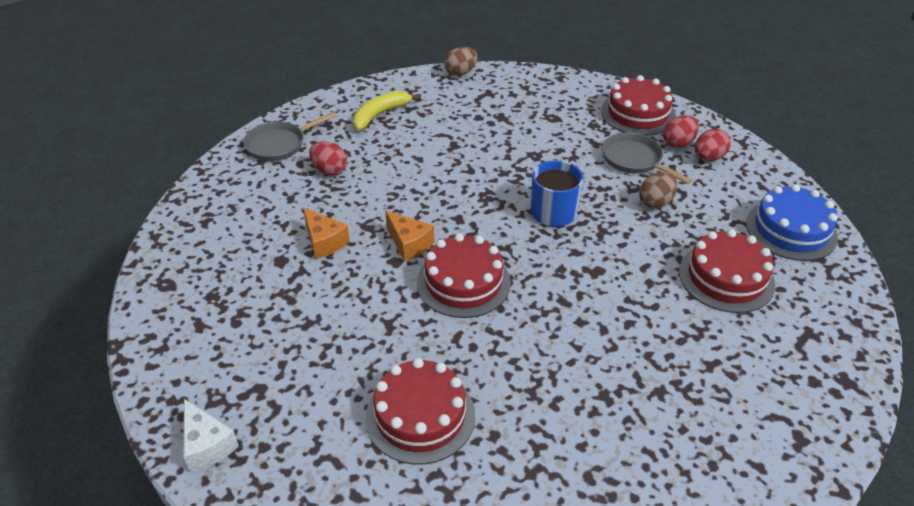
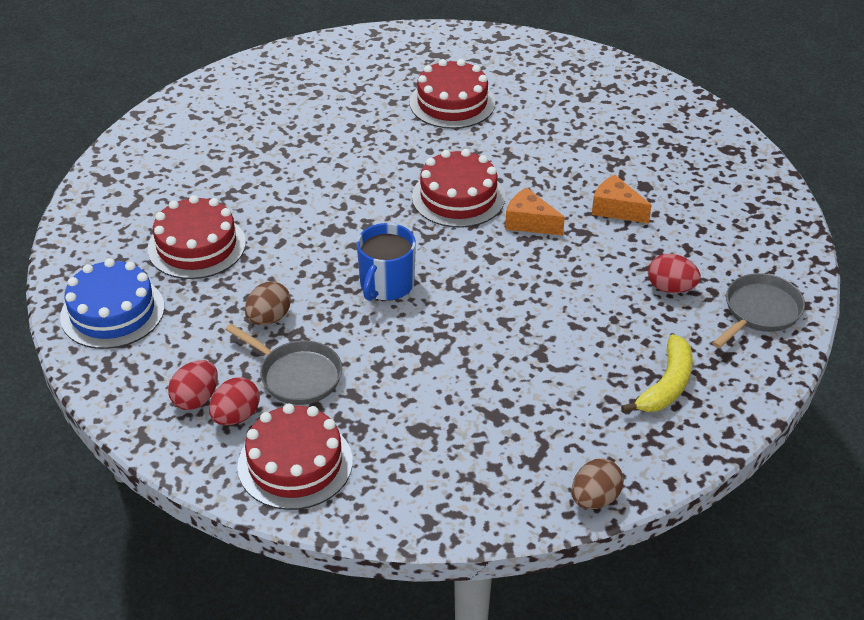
camera: 165 degrees right, 0 degrees up
white cheese [183,399,239,472] -> none

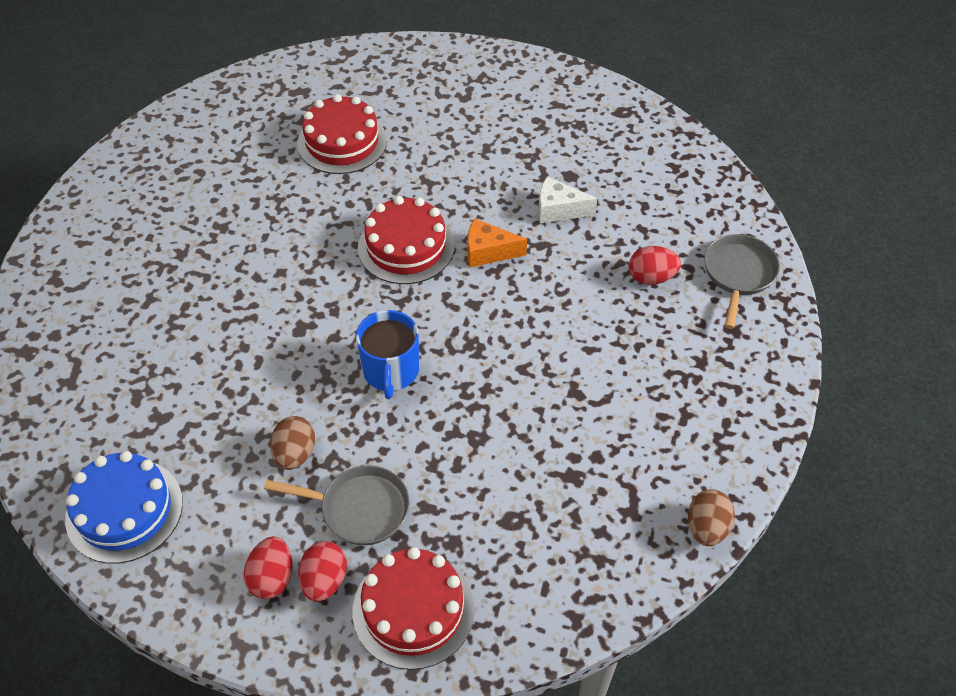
camera: 25 degrees left, 10 degrees up
red cake [148,195,246,279] -> none
orange cheese [592,175,652,223] -> white cheese [538,177,597,223]
yellow banana [621,334,693,413] -> none

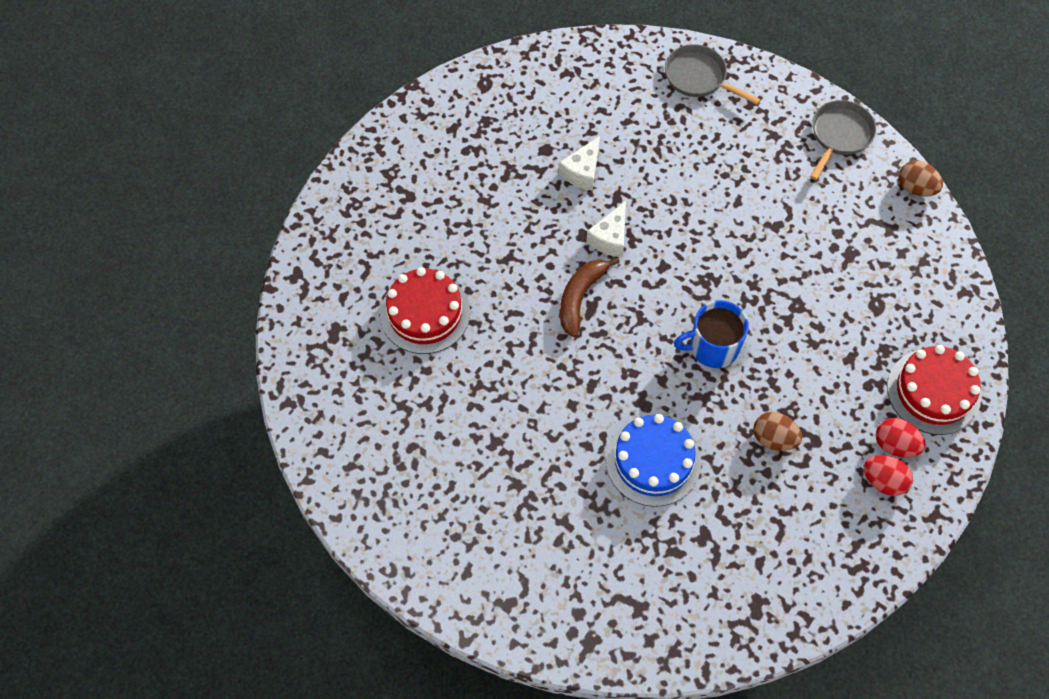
camera: 70 degrees left, 10 degrees up
blue cake [65,451,183,564] -> blue cake moved to [606,414,701,507]
grey pan [264,465,410,545] -> grey pan moved to [810,100,876,180]
blue mug [356,310,419,399] -> blue mug turned 150 degrees clockwise [674,300,749,368]
red cake [358,196,454,284] -> brown banana [560,258,620,337]
orange cheese [467,218,527,267] -> white cheese [586,201,626,257]
red egg [629,246,681,285] -> none

